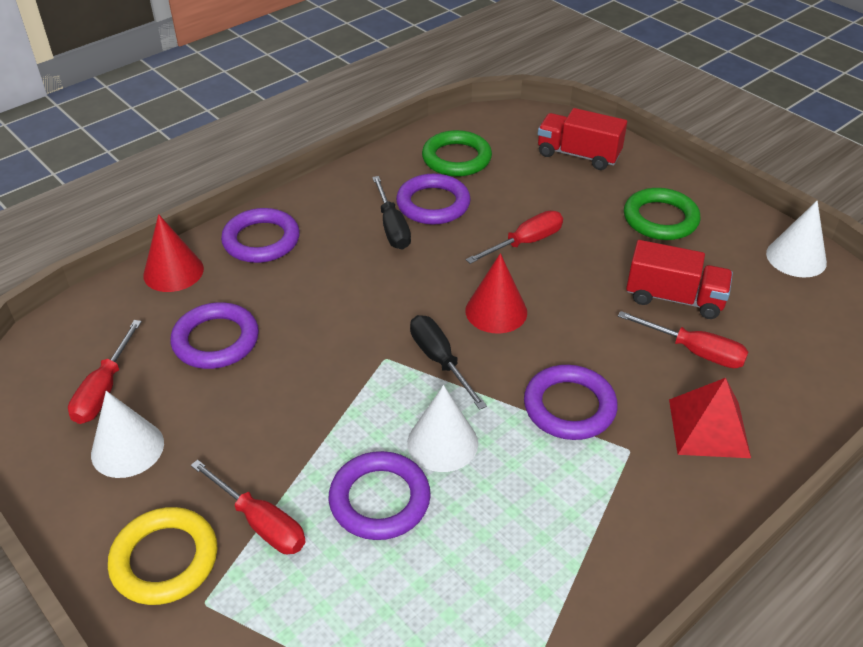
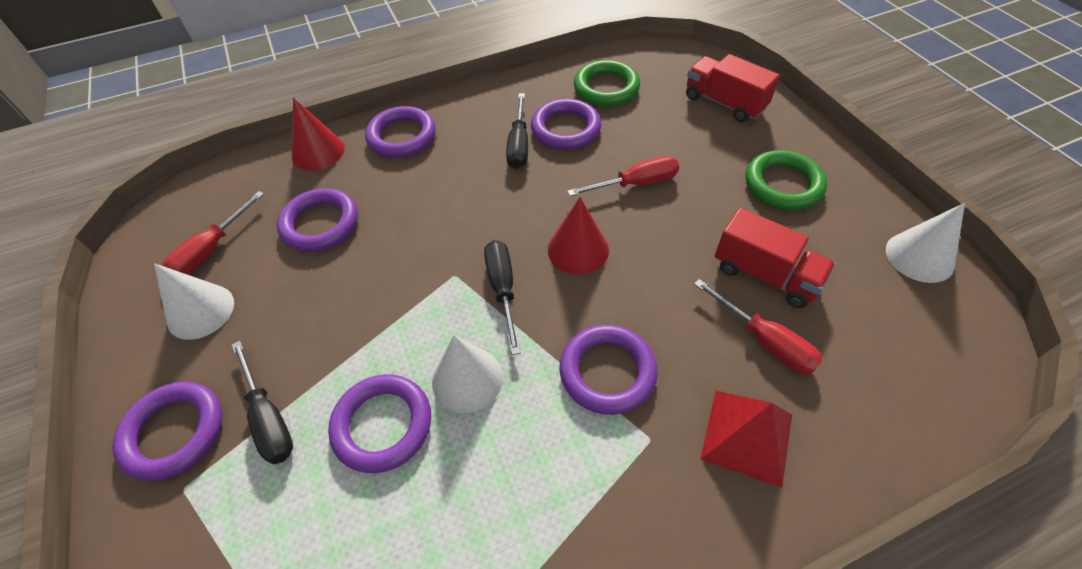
camera: 20 degrees right, 10 degrees up
yellow ring [108,507,218,605] -> purple ring [112,382,222,481]
red screwdriver [191,460,306,554] -> black screwdriver [232,341,293,464]

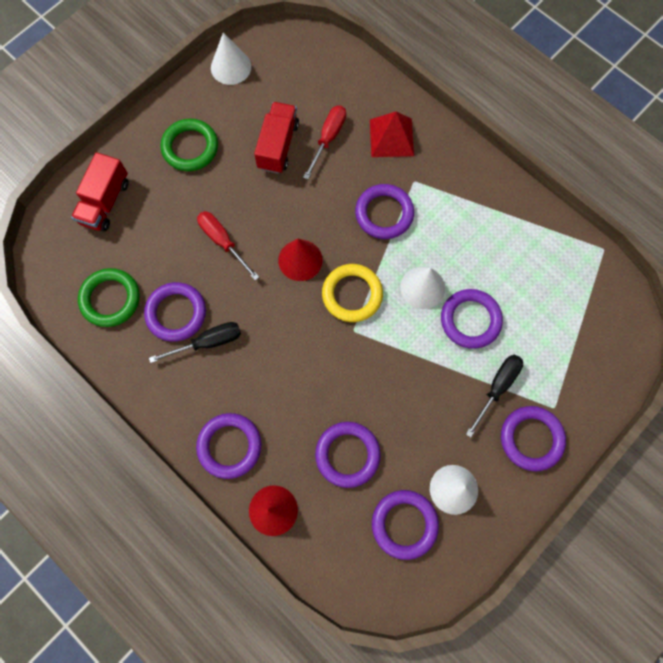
camera: 115 degrees left, 20 degrees up
red screwdriver [162,191,264,275] -> purple ring [372,490,439,560]
black screwdriver [484,240,521,355] -> yellow ring [322,264,383,322]

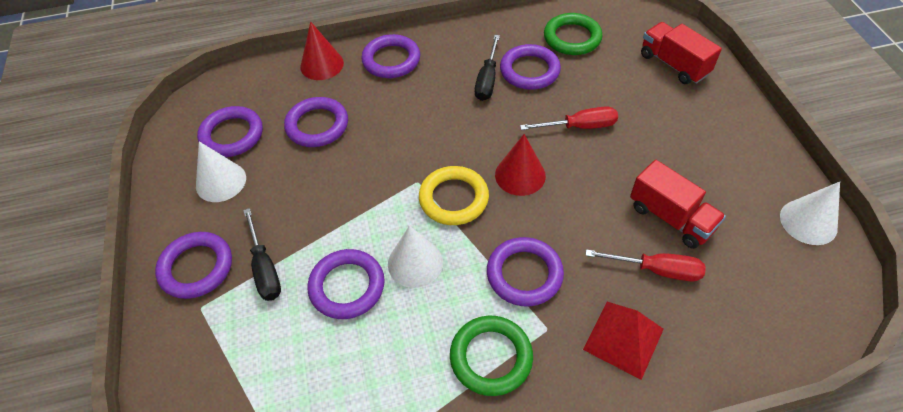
camera: 125 degrees right, 20 degrees down
green ring [161,119,218,171] -> green ring moved to [450,316,533,396]
red screwdriver [303,106,346,179] -> red screwdriver turned 45 degrees counterclockwise [585,249,706,281]

